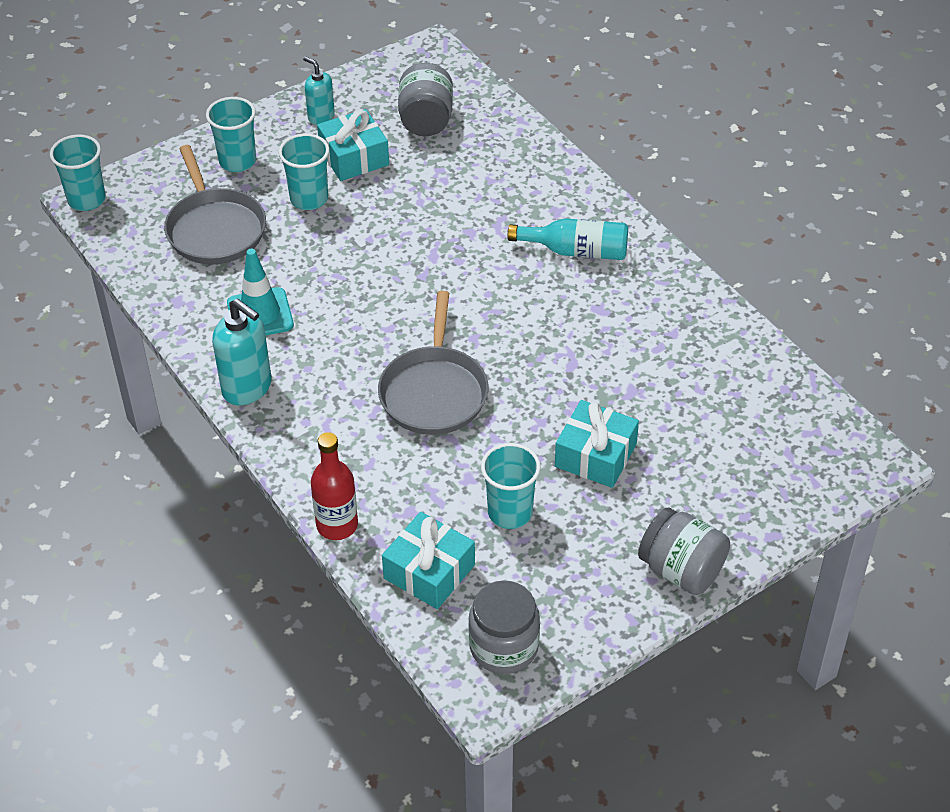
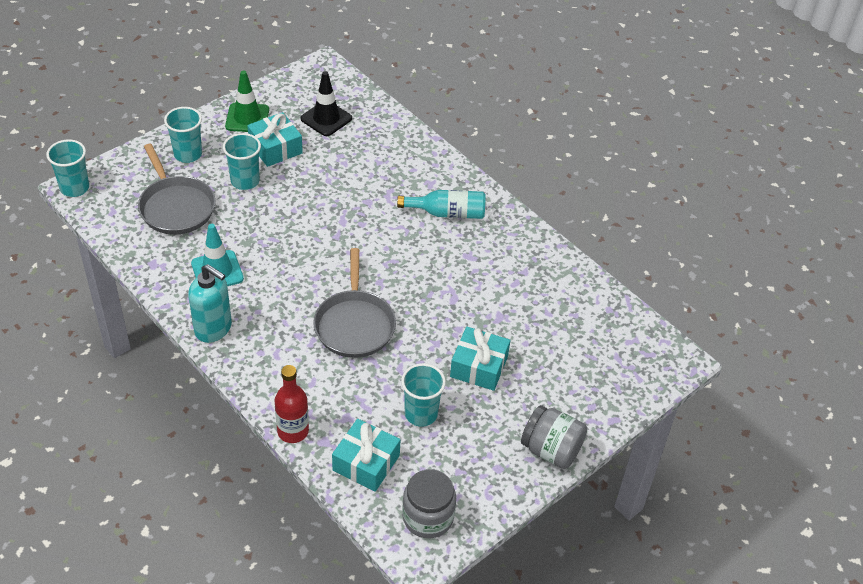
camera: 10 degrees left, 0 degrees up
turquoise soap dispenser [303,56,335,125] -> green traffic cone [225,71,269,132]
grey jar [398,63,453,136] -> black traffic cone [301,71,352,136]

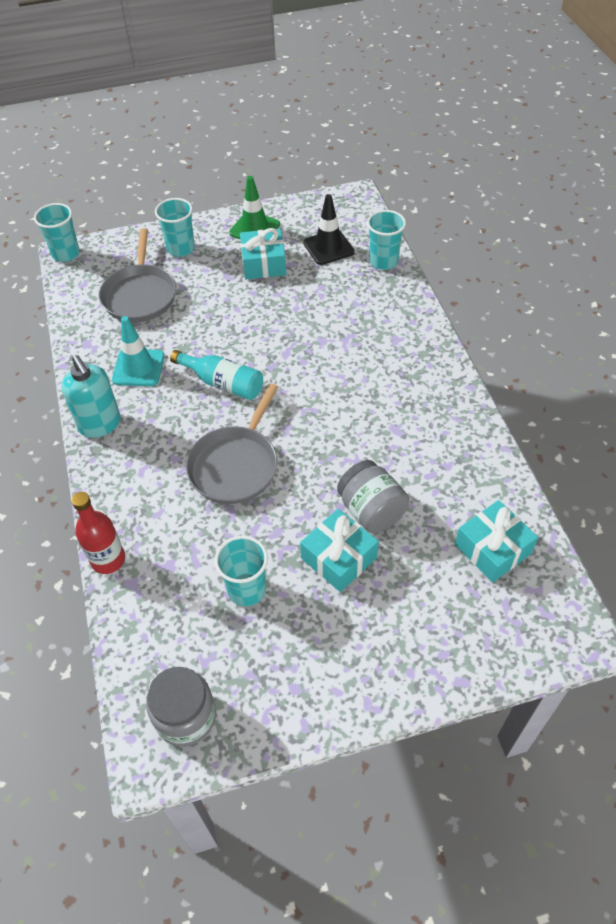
camera: 30 degrees right, 5 degrees up
turquoise cup [223,133,261,190] -> turquoise cup moved to [367,210,406,270]
turquoise gift [332,419,400,492] -> turquoise gift moved to [455,500,538,583]
turquoise bottle [397,190,485,219] -> turquoise bottle moved to [170,350,263,400]
grey jar [521,405,587,469] -> grey jar moved to [337,460,410,533]

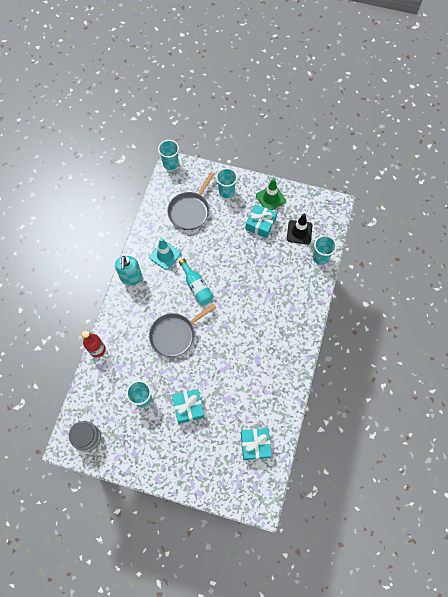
camera: 30 degrees right, 15 degrees up
grey jar [337,460,410,533] -> none

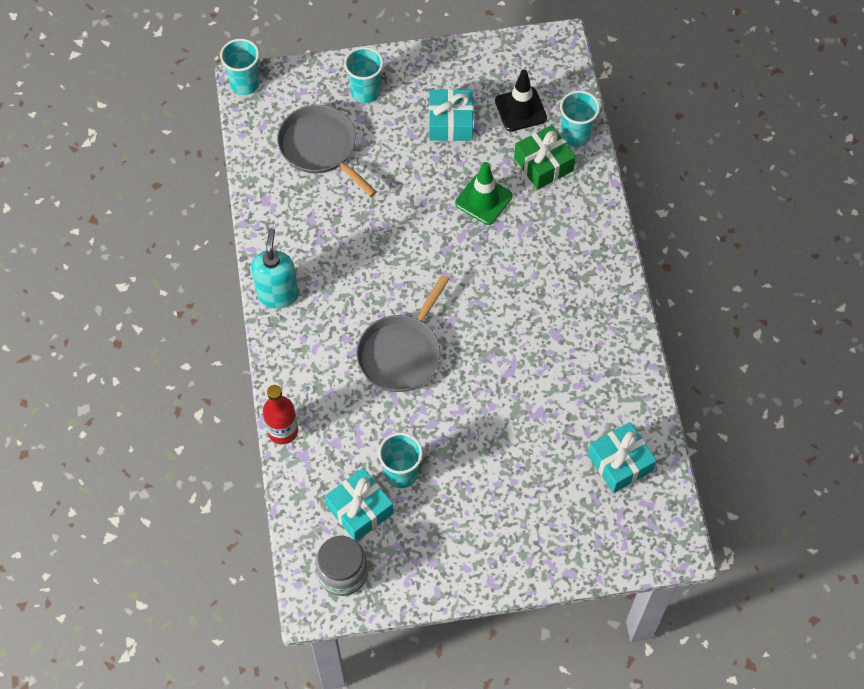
camera: 25 degrees left, 5 degrees down
turquoise soap dispenser [115,256,142,285] -> turquoise soap dispenser turned 150 degrees counterclockwise [251,228,299,309]
turquoise traffic cone [149,238,181,270] -> none
grey pan [167,172,215,230] -> grey pan turned 135 degrees clockwise [277,105,377,197]
turquoise gift [172,389,204,424] -> turquoise gift moved to [325,468,394,541]
turquoise bottle [179,259,214,305] -> none
green traffic cone [256,178,286,210] -> green traffic cone moved to [455,162,513,225]
none -> green gift [514,125,576,190]

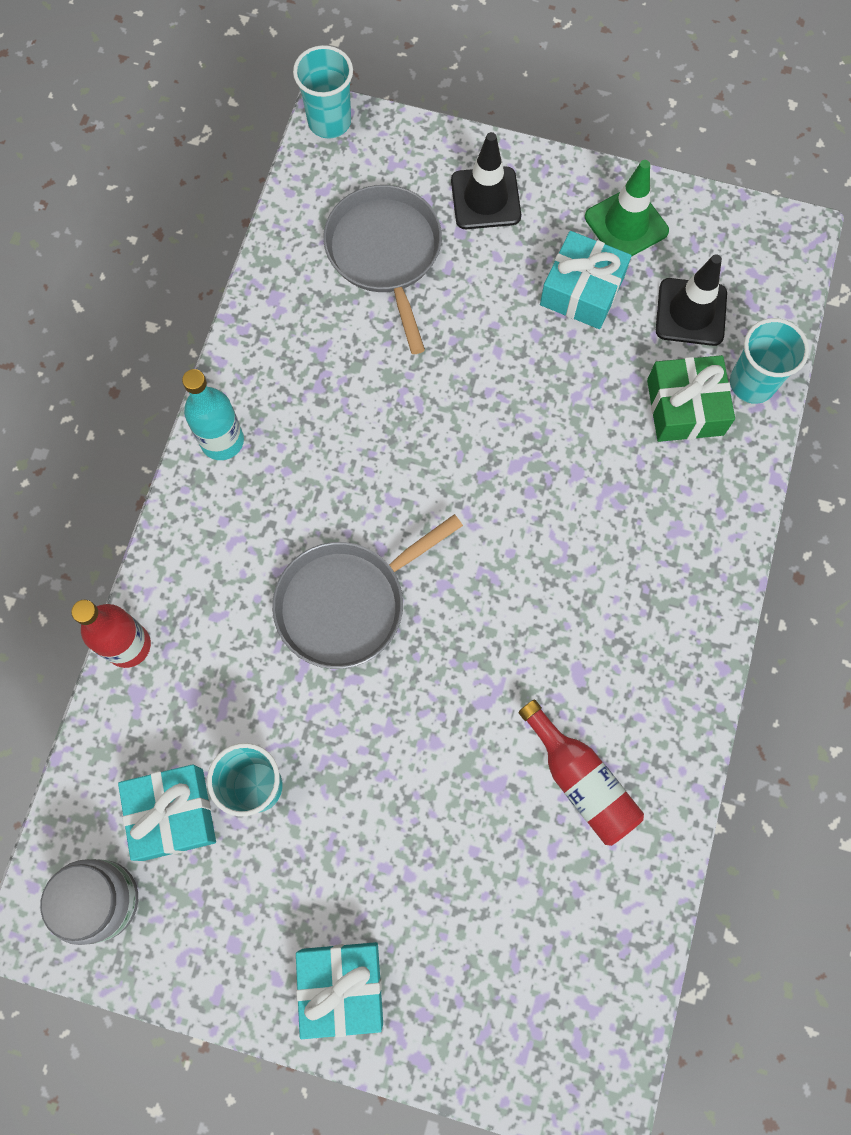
camera: 25 degrees right, 10 degrees up
turquoise soap dispenser [251,228,299,309] -> turquoise bottle [182,369,244,460]
turquoise cup [344,47,384,103] -> black traffic cone [451,132,521,229]
green traffic cone [455,162,513,225] -> green traffic cone moved to [585,160,669,257]
turquoise gift [588,422,657,493] -> turquoise gift moved to [296,942,383,1039]
none -> red bottle [518,699,644,846]

